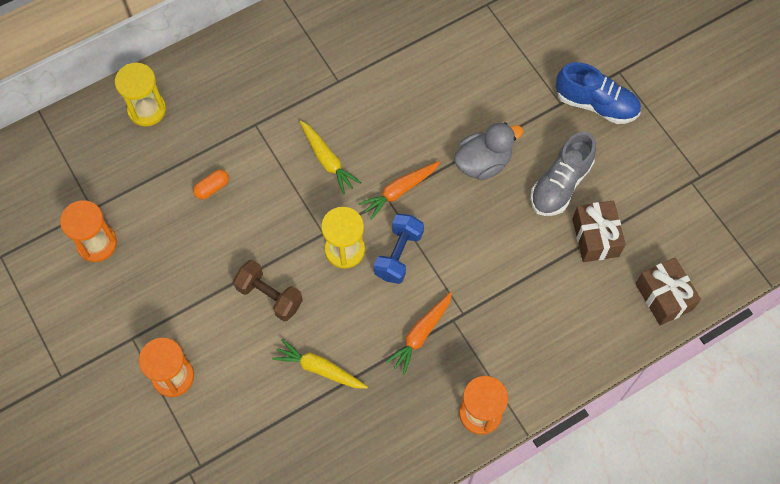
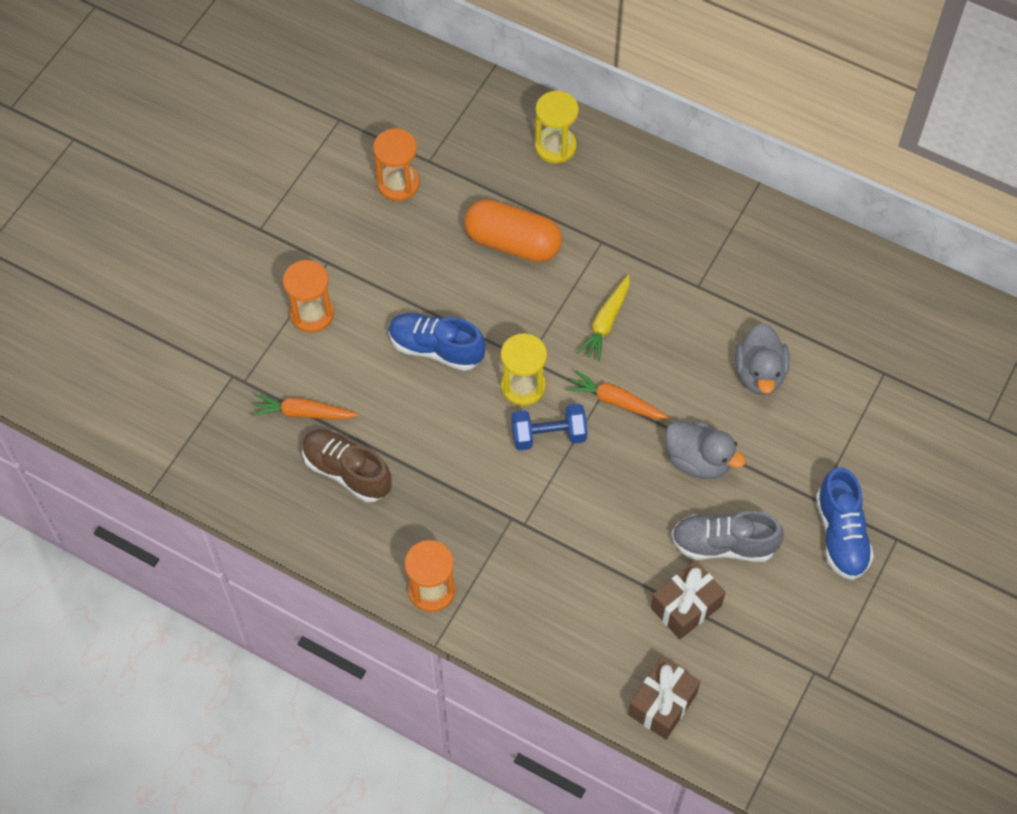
camera: 60 degrees right, 5 degrees down
orange capsule [193,169,229,199] -> orange capsule [464,199,562,262], size x2.35
brown dumbbell [233,260,303,321] -> blue shoe [389,313,486,371]
yellow carrot [272,339,368,389] -> none
orange carrot [385,292,452,375] -> orange carrot moved to [251,394,359,419]
none -> brown shoe [302,429,392,502]
none -> grey duck [735,323,789,395]

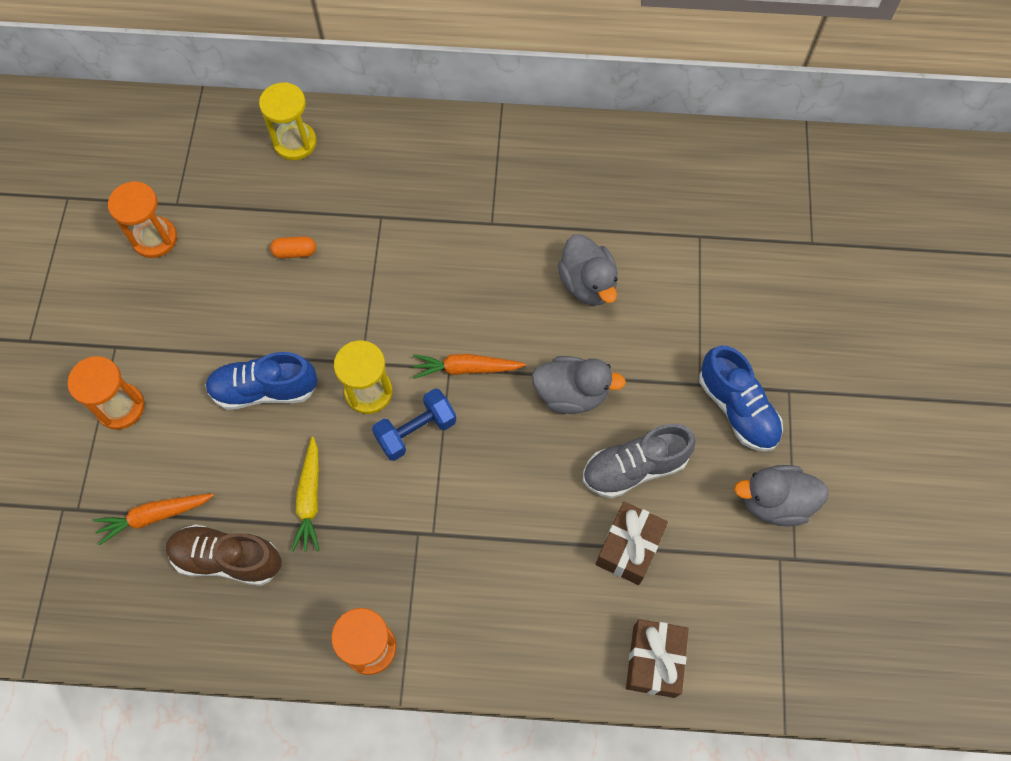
camera: 25 degrees left, 5 degrees up
orange capsule [464,199,562,262] -> orange capsule [270,236,316,258], size x0.43
yellow carrot [577,274,630,361] -> yellow carrot moved to [291,437,320,552]
none -> grey duck [734,465,829,526]

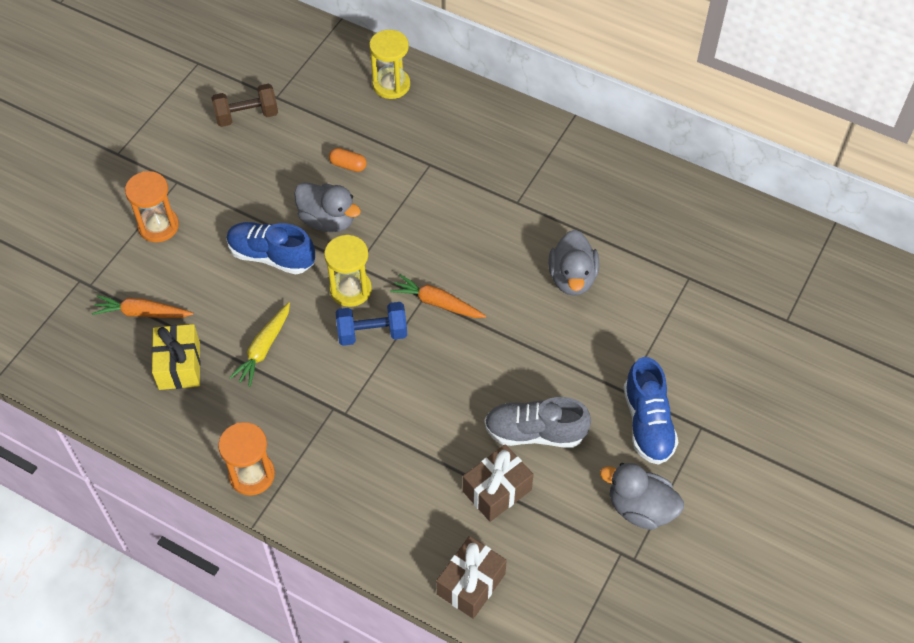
camera: 25 degrees right, 10 degrees down
orange hourglass [108,181,177,258] -> brown dumbbell [211,83,278,127]
brown shoe [166,524,282,586] -> yellow gift [152,324,201,390]
grey duck [532,356,626,414] -> grey duck moved to [294,182,361,232]

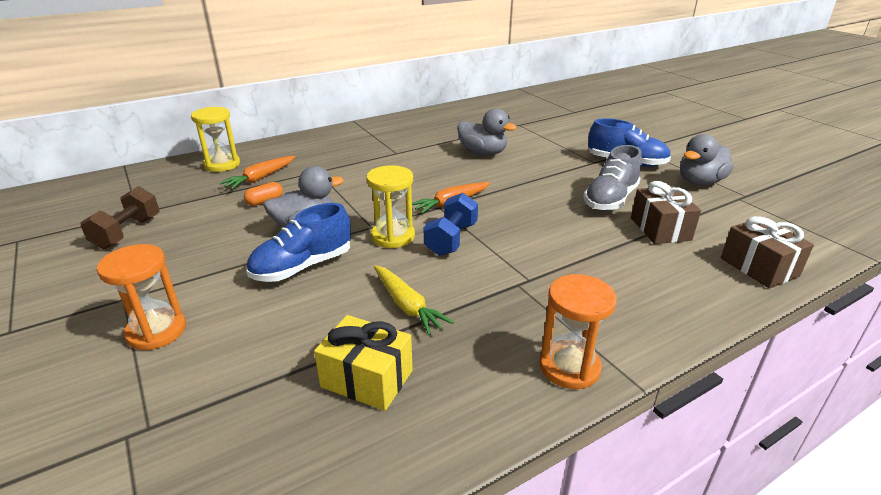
camera: 60 degrees left, 25 degrees down
orange carrot [92,295,194,318] -> orange carrot moved to [219,156,295,190]

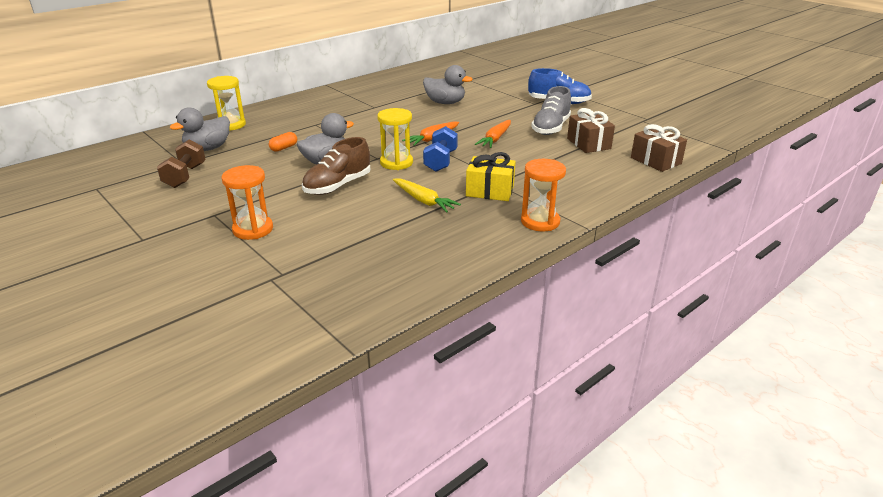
camera: 10 degrees left, 0 degrees up
orange carrot [219,156,295,190] -> orange carrot moved to [475,120,511,148]
blue shoe [246,203,351,282] -> brown shoe [302,137,370,195]
yellow gift [314,315,413,411] -> yellow gift moved to [466,152,516,201]
grey duck [680,134,734,186] -> grey duck moved to [170,107,230,151]

